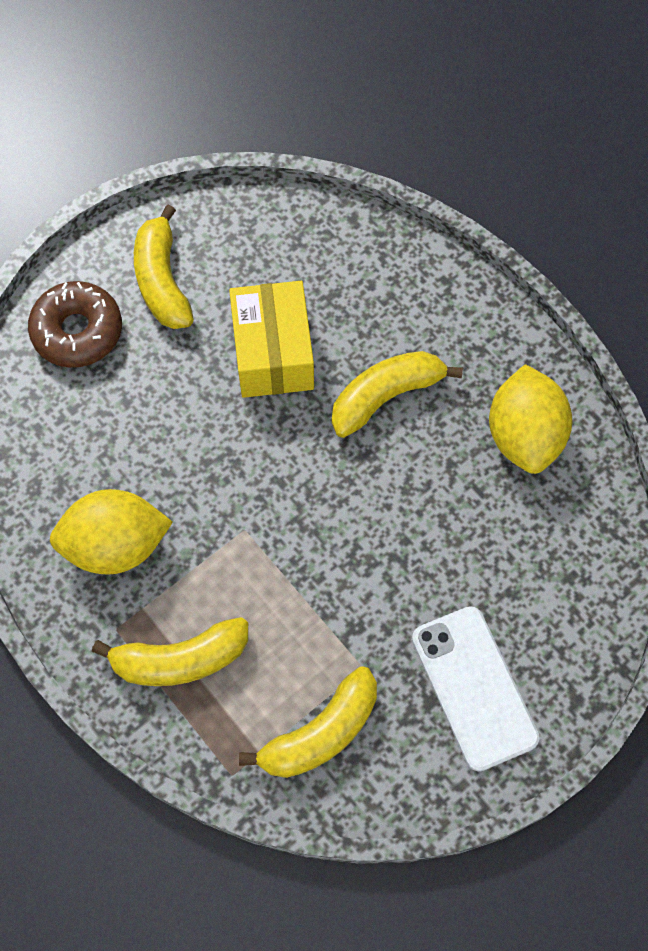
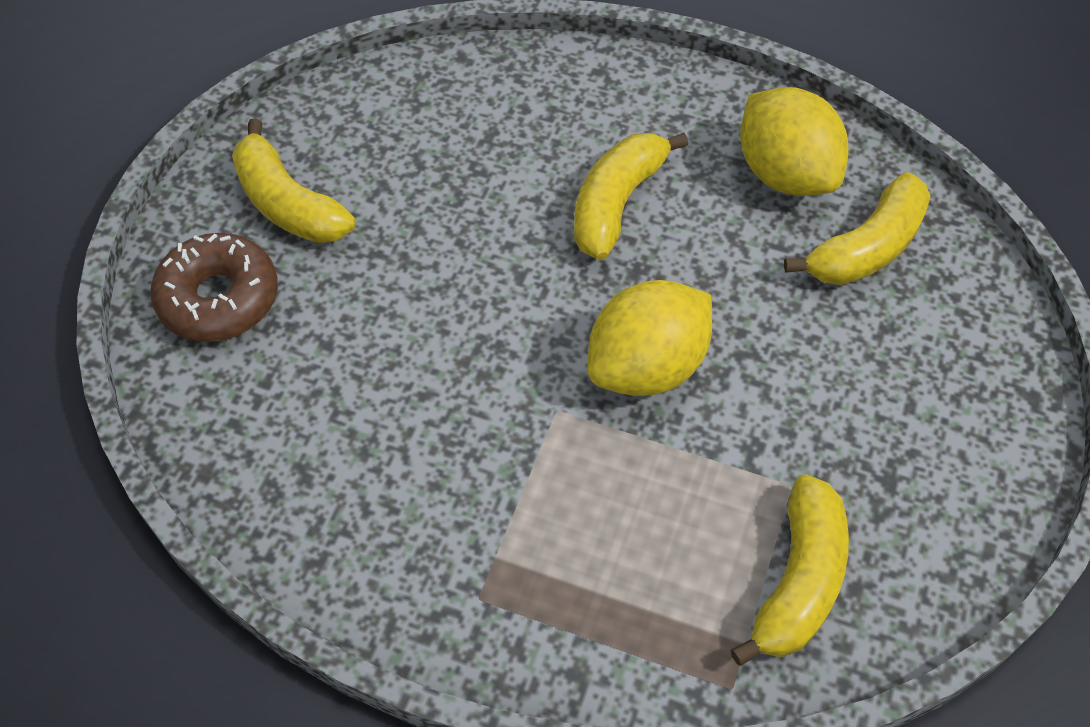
camera: 30 degrees left, 10 degrees down
yellow lemon [50,489,173,575] -> yellow lemon moved to [588,280,712,396]
yellow banana [92,617,248,686] -> yellow banana moved to [784,172,931,285]
yellow box [229,281,314,398] -> none
white phone [412,606,540,771] -> none

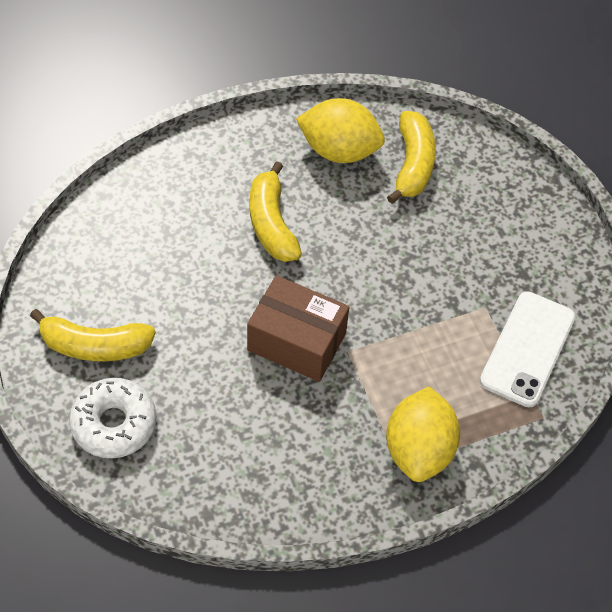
camera: 45 degrees left, 0 degrees up
brown donut [151,233,278,342] -> white donut [69,378,156,458]
yellow lemon [588,280,712,396] -> yellow lemon moved to [386,386,460,482]
yellow banana [730,474,849,666] -> white phone [480,291,576,407]
none -> brown box [247,275,349,382]

